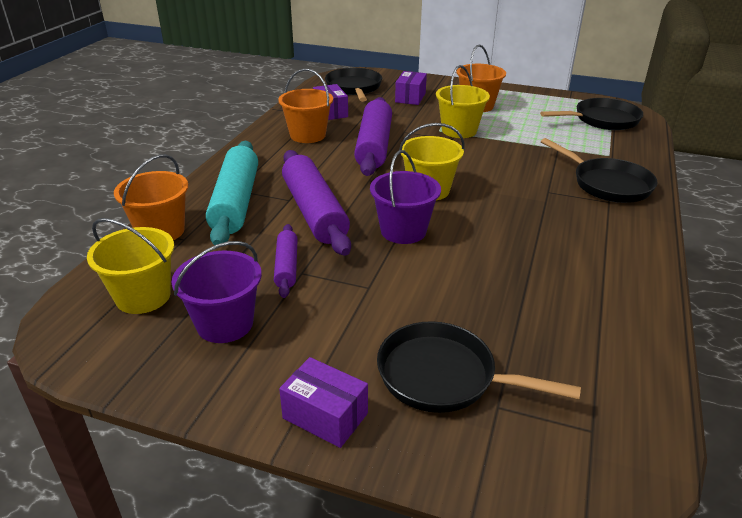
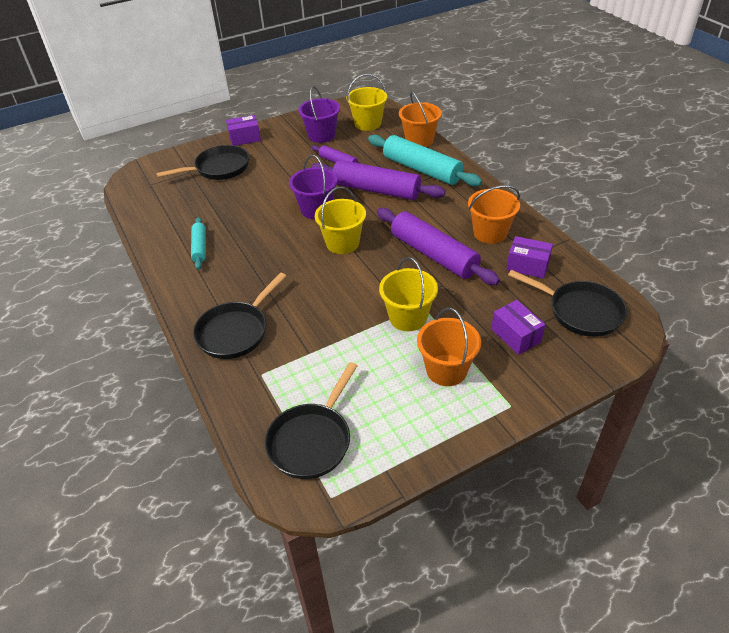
camera: 135 degrees right, 10 degrees up
black pan [541,138,658,203] -> black pan turned 60 degrees counterclockwise [193,272,286,359]
none -> turquoise rolling pin [191,217,206,270]

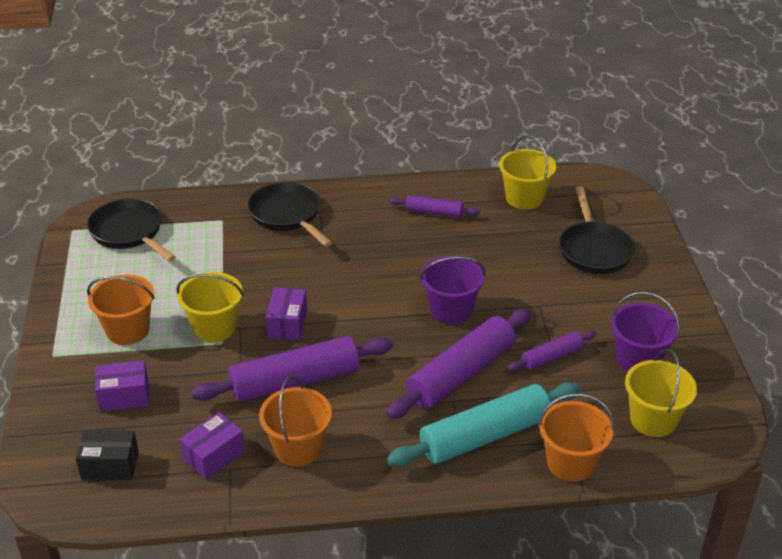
camera: 110 degrees right, 5 degrees down
turquoise rolling pin [191,217,206,270] -> purple rolling pin [389,195,480,218]
purple box [226,115,261,146] -> purple box moved to [266,287,307,340]
yellow bucket [315,187,366,254] -> yellow bucket moved to [499,135,556,210]
black pan [508,270,627,337] -> black box [76,430,139,480]

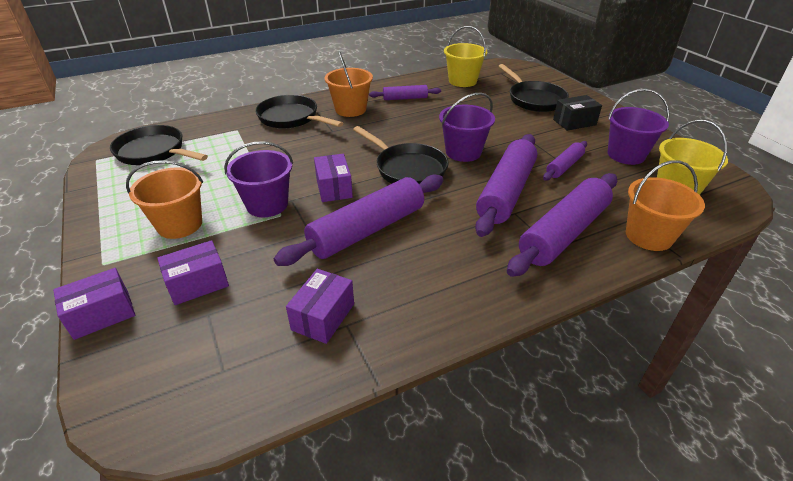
camera: 20 degrees left, 0 degrees up
black box [76,430,139,480] -> black box moved to [553,95,602,131]
yellow bucket [176,272,244,342] -> purple bucket [224,141,293,217]
orange bucket [259,376,332,467] -> orange bucket moved to [325,51,373,117]
turquoise rolling pin [387,382,580,467] -> purple rolling pin [507,173,617,277]
none -> purple box [53,268,135,340]
none -> black pan [353,126,449,184]

